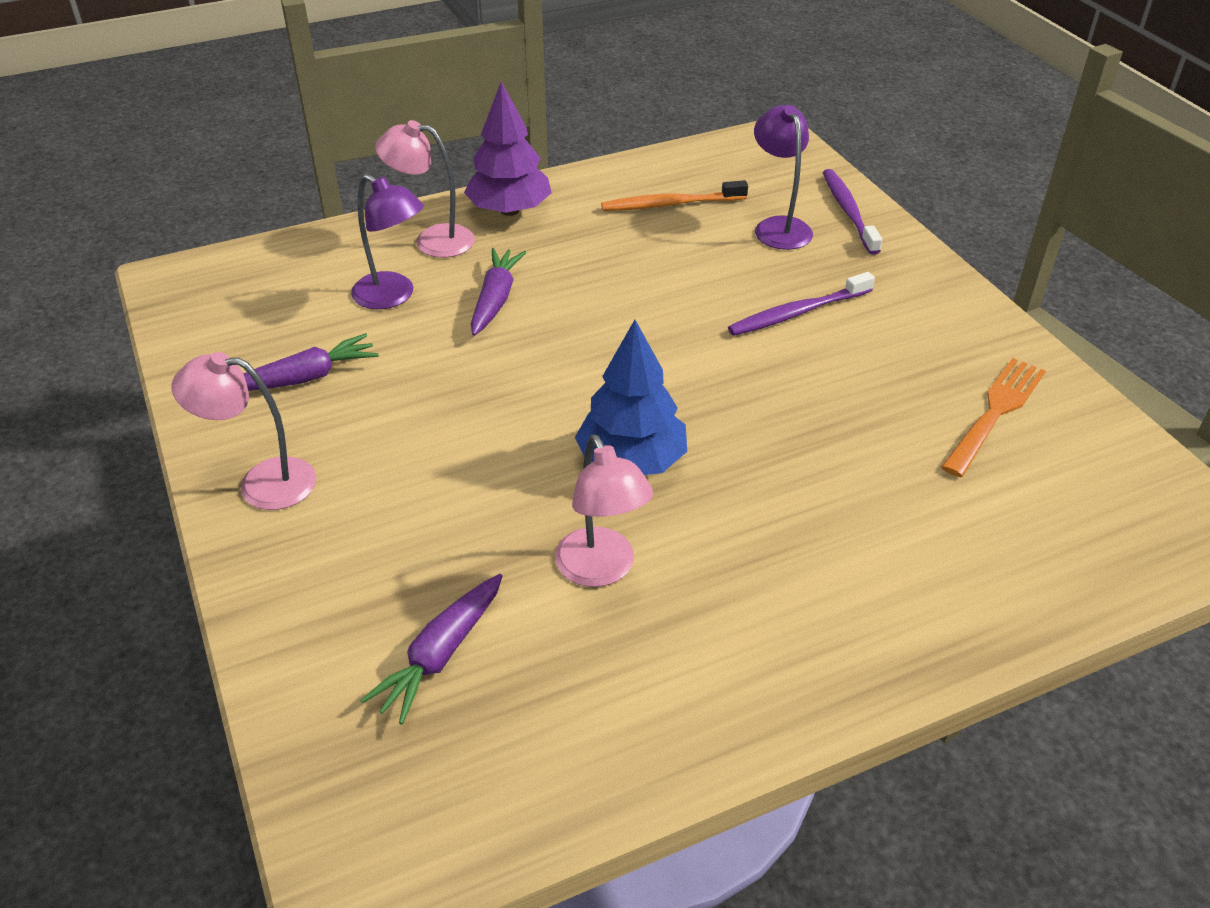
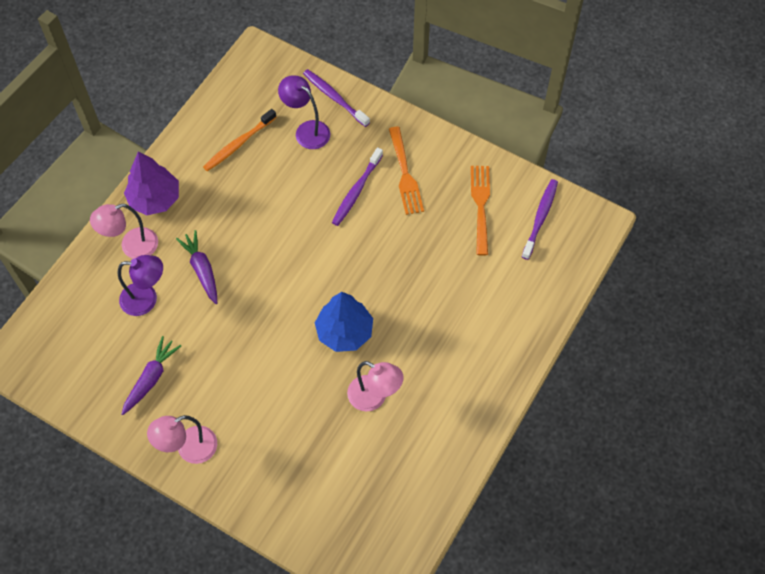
camera: 35 degrees left, 20 degrees up
purple carrot [360,574,503,725] -> none
none -> orange fork [389,127,424,215]
none -> purple toothbrush [522,179,558,260]

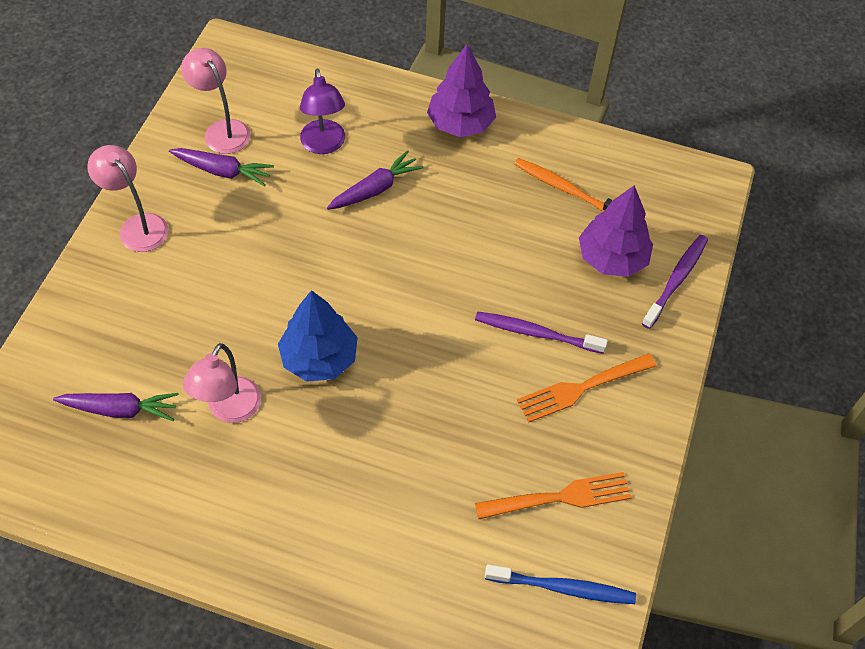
camera: 75 degrees right, 5 degrees down
pink lamp [90,204,158,259] -> pink lamp moved to [181,48,250,154]
purple lamp [278,75,330,149] -> purple tree [579,185,653,277]
purple toothbrush [522,179,558,260] -> blue toothbrush [485,564,636,604]
none -> purple carrot [53,393,179,421]

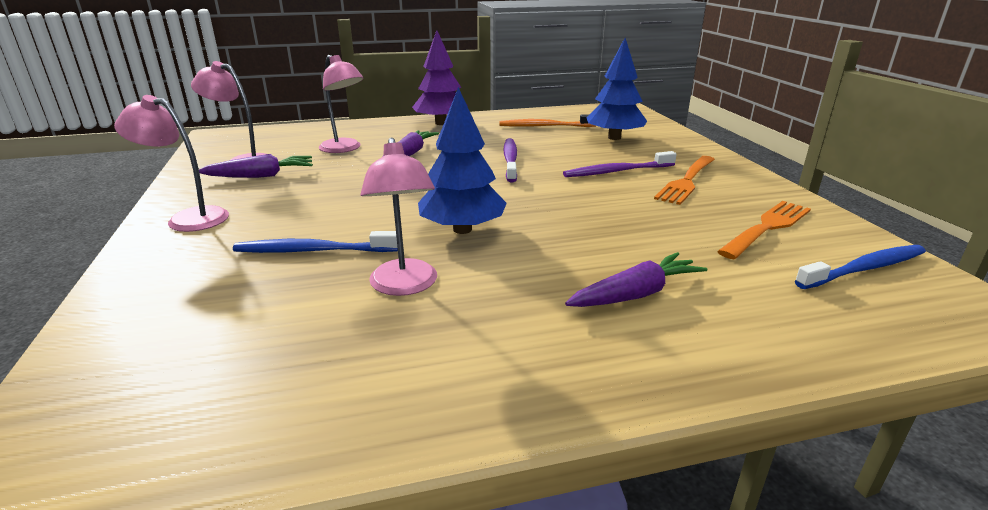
camera: 30 degrees left, 30 degrees down
purple carrot [53,393,179,421] -> purple carrot moved to [565,252,707,307]
purple lamp [300,69,345,154] -> pink lamp [319,55,364,153]
purple tree [579,185,653,277] -> blue tree [586,38,647,140]
purple toothbrush [642,235,708,329] -> purple toothbrush moved to [503,138,517,182]
none -> blue toothbrush [233,231,398,253]

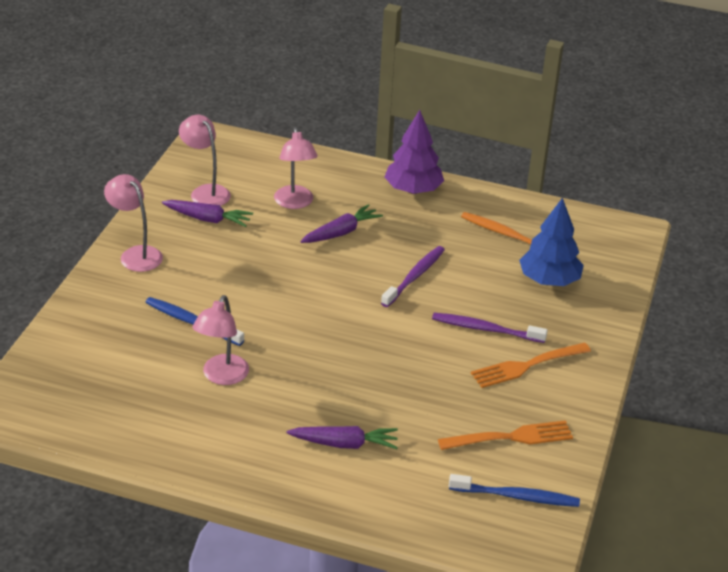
camera: 30 degrees right, 10 degrees up
blue tree [418,87,507,234] -> none

